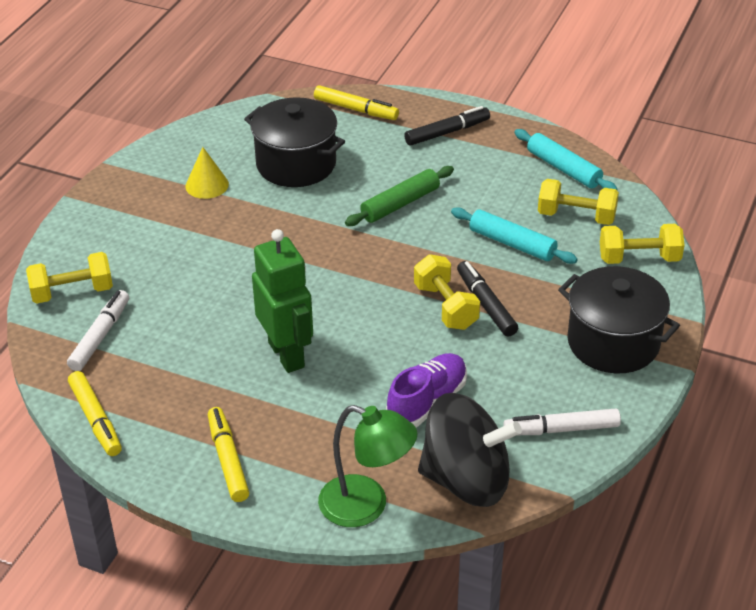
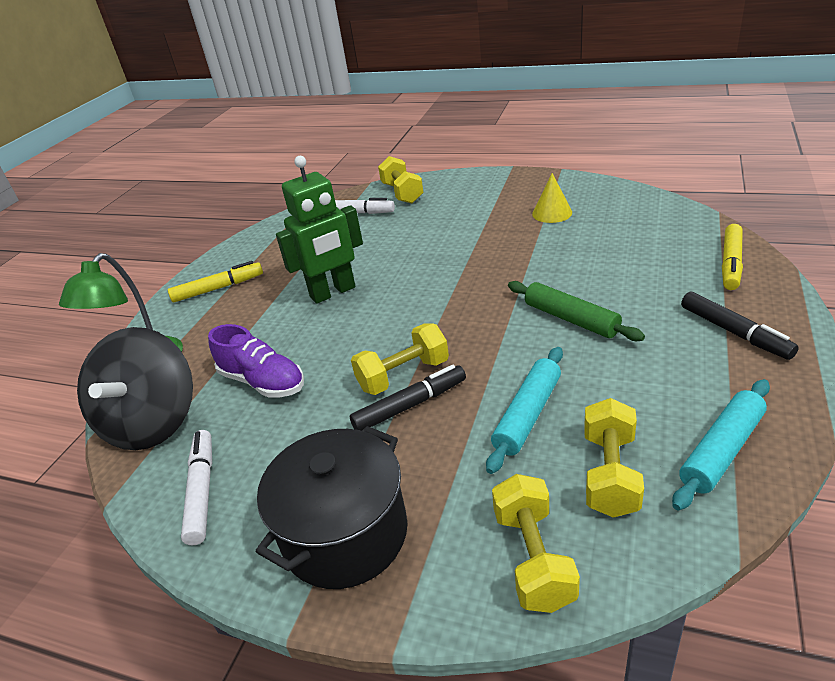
camera: 90 degrees right, 5 degrees down
yellow marker [68,371,122,456] -> none
black pot [244,97,345,187] -> none

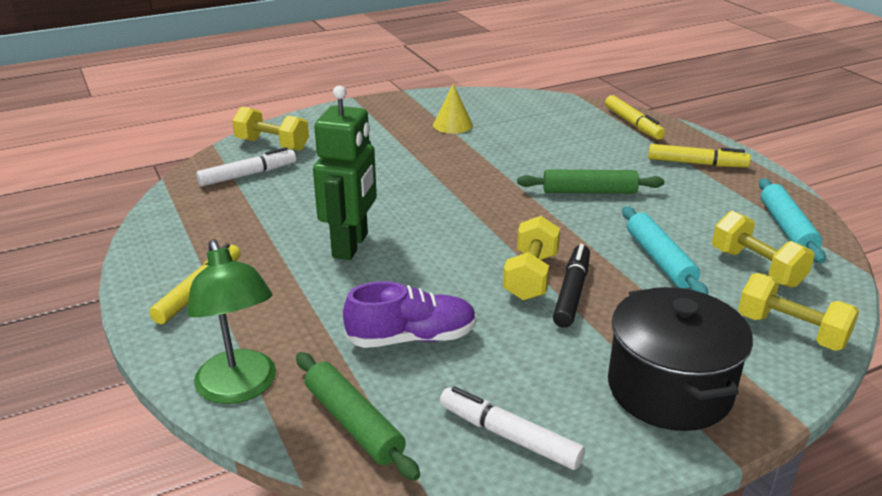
camera: 50 degrees left, 5 degrees down
black spinning top [77,327,193,450] -> green rolling pin [296,352,420,481]
black marker [681,292,799,360] -> yellow marker [648,144,751,167]

